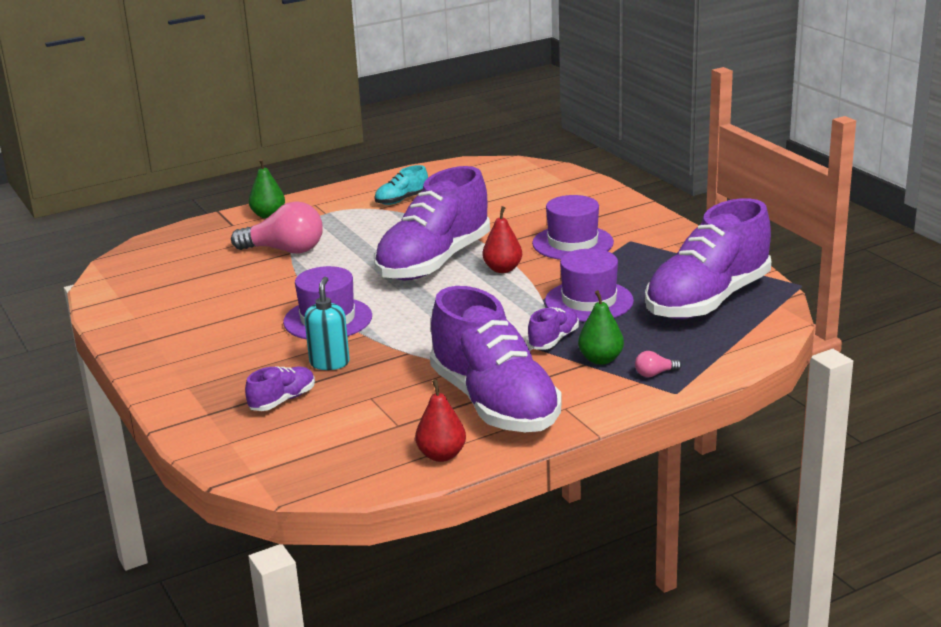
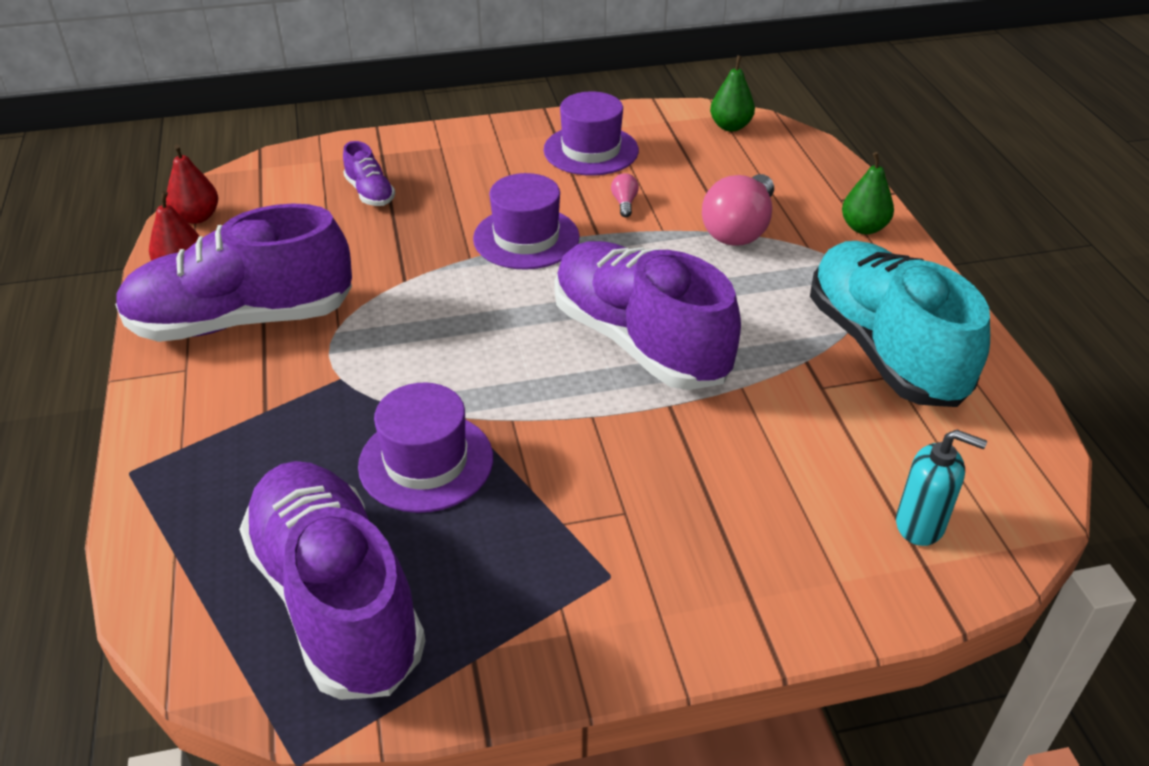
camera: 105 degrees right, 15 degrees up
turquoise soap dispenser [304,277,350,370] -> turquoise soap dispenser moved to [896,430,987,546]
turquoise shoe [374,165,428,205] -> turquoise shoe [810,241,990,407], size x2.37
red pear [482,206,522,273] -> red pear moved to [166,144,218,224]
purple shoe [527,307,579,350] -> none
purple hat [532,195,614,260] -> purple hat moved to [544,91,639,176]
green pear [578,290,624,365] -> green pear moved to [710,55,755,132]
pink light bulb [635,351,682,377] -> pink light bulb moved to [611,173,639,217]

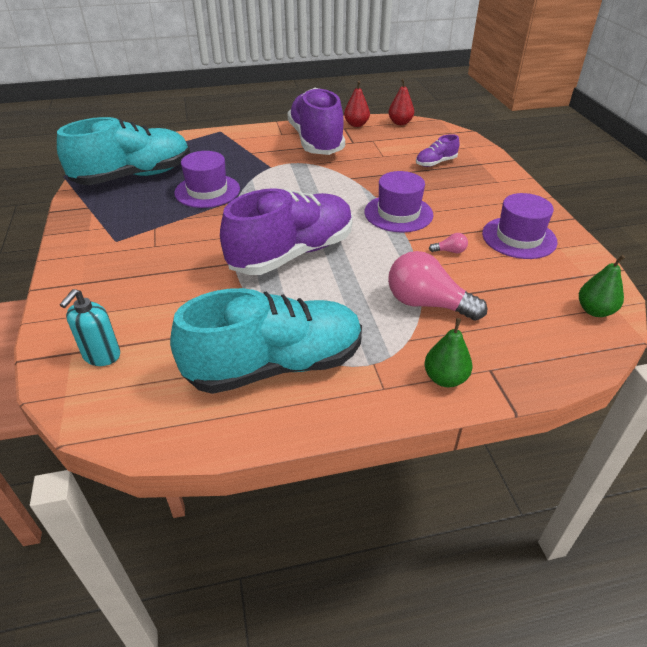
camera: 90 degrees right, 0 degrees up
purple shoe [239,461,426,700] -> turquoise shoe [57,117,190,185]

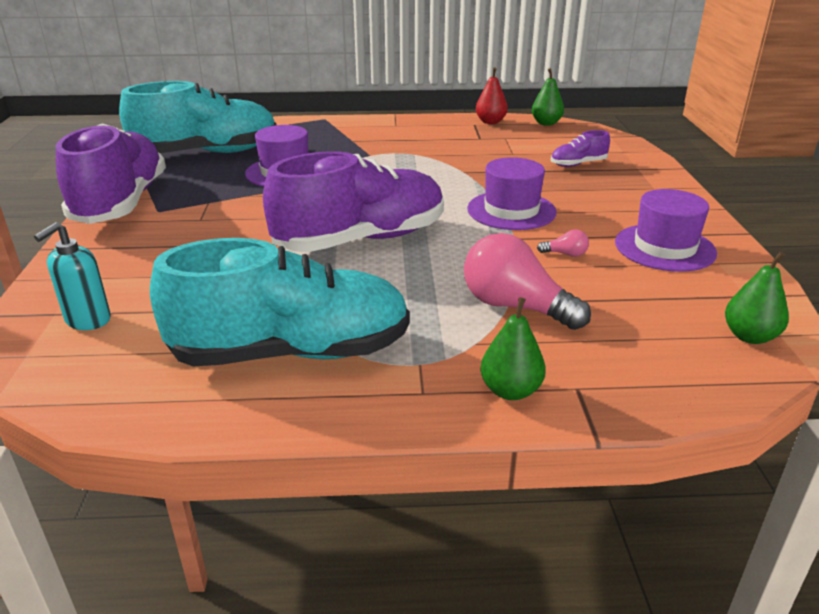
camera: 10 degrees right, 10 degrees down
purple shoe [287,88,345,155] -> purple shoe moved to [56,124,166,224]
red pear [388,79,414,125] -> green pear [532,68,564,126]

